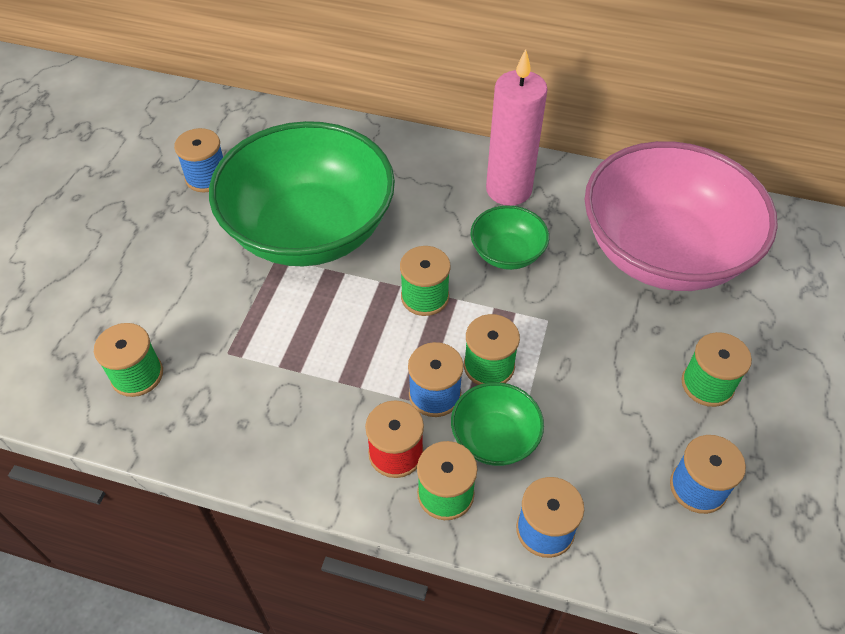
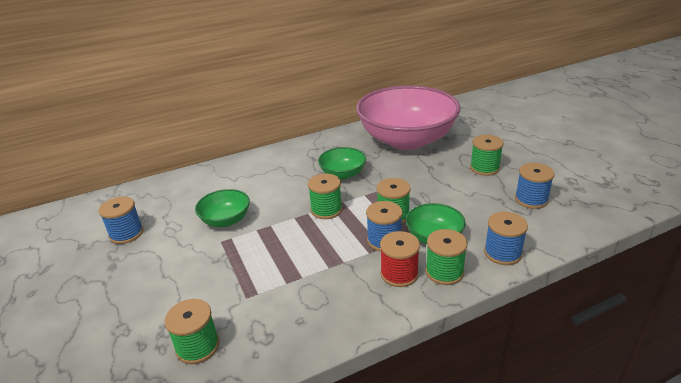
camera: 40 degrees left, 20 degrees down
green bowl [209,121,395,266] -> green bowl [195,189,250,227], size x0.43
pink candle [486,49,548,206] -> none

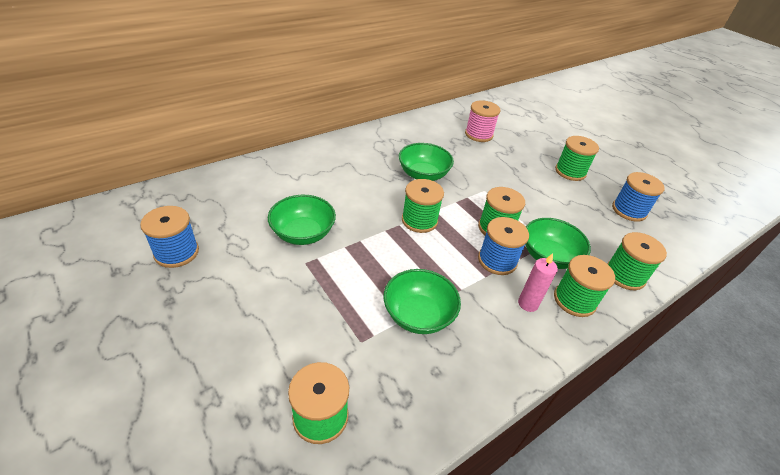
camera: 15 degrees left, 10 degrees up
pink bowl [356,85,461,150] -> pink spool [465,100,500,142]
red spool [380,231,420,287] -> pink candle [518,253,558,312]
blue spool [484,212,528,265] -> green spool [607,232,667,290]
none -> green bowl [383,269,461,334]

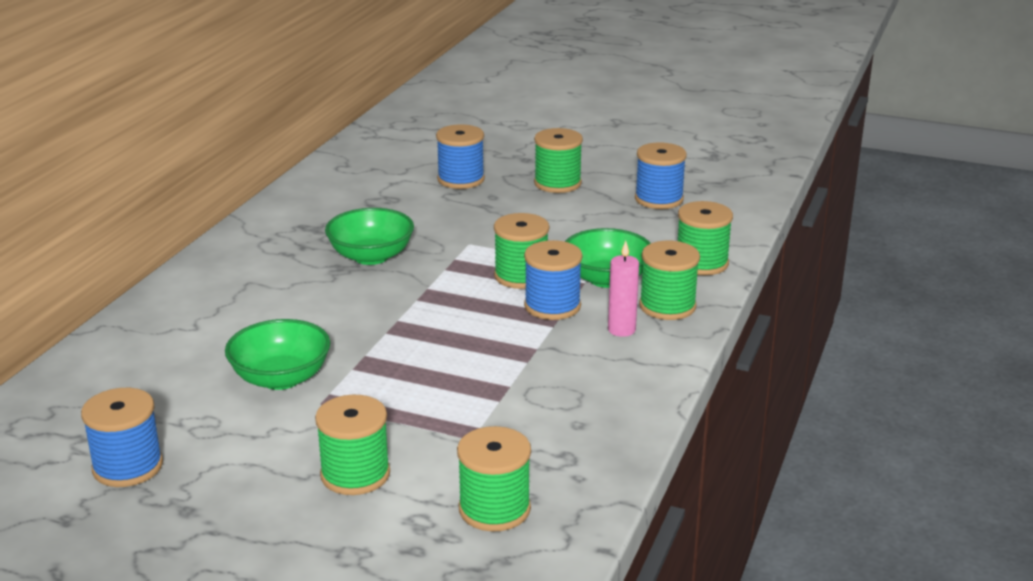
camera: 30 degrees left, 15 degrees down
green bowl [383,269,461,334] -> none
green spool [402,179,444,233] -> green spool moved to [315,395,390,495]
pink spool [465,100,500,142] -> none
none -> blue spool [436,124,485,189]

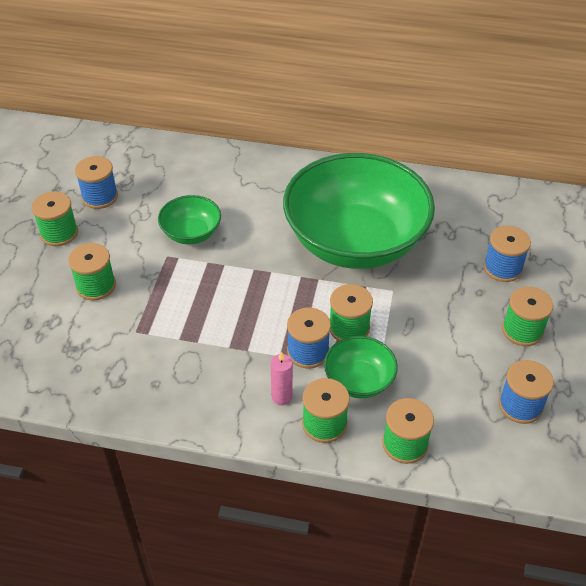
camera: 80 degrees right, 20 degrees up
green bowl [325,208,414,265] -> green bowl [283,153,435,269], size x2.31
green spool [457,426,531,532] -> green spool moved to [32,192,78,246]

